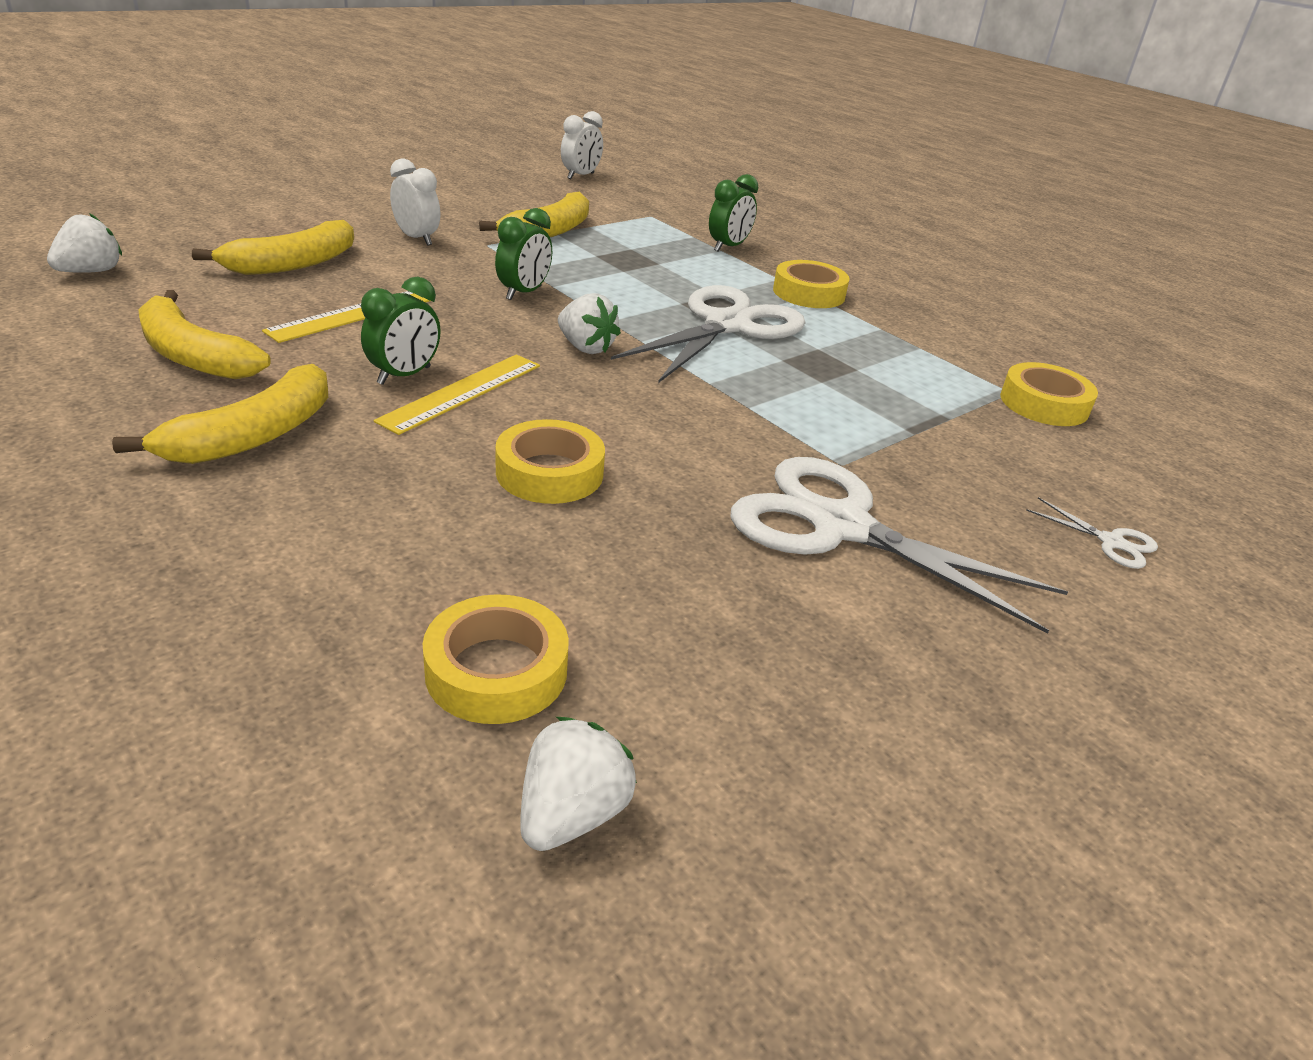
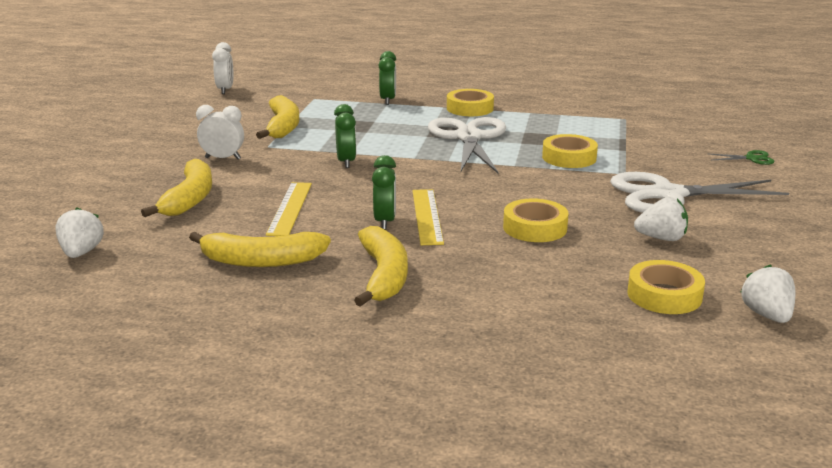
camera: 35 degrees left, 10 degrees down
white strawberry [558,293,621,354] -> white strawberry moved to [634,197,688,241]
yellow tape [1000,362,1098,426] -> yellow tape moved to [542,134,598,168]
white scissors [1026,497,1158,569] -> green scissors [709,150,775,165]

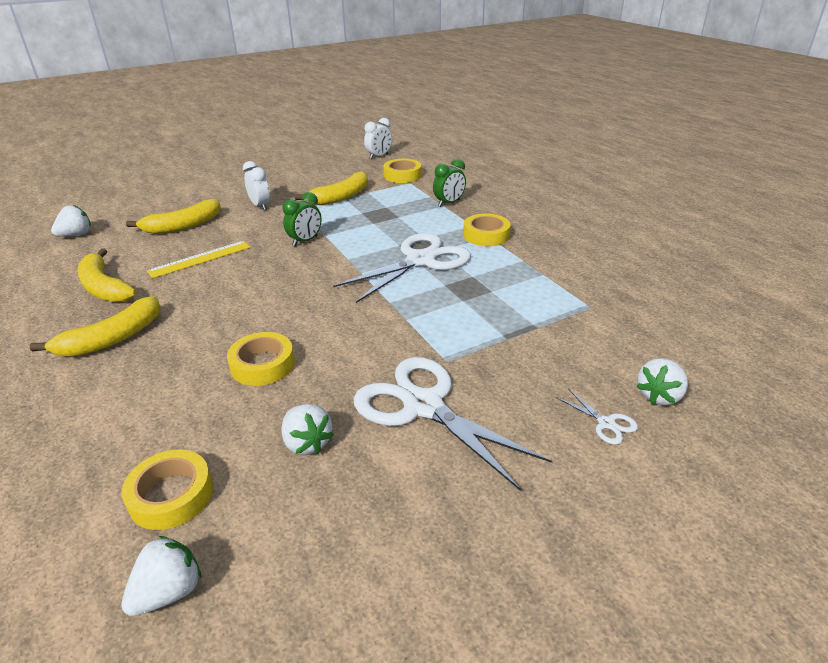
camera: 50 degrees right, 10 degrees up
green clock [372,155,396,230] -> none
yellow ruler [412,189,444,245] -> none
yellow tape [542,134,598,168] -> yellow tape moved to [383,159,421,183]
green scissors [709,150,775,165] -> white scissors [556,388,638,445]
none -> white strawberry [636,358,688,405]

